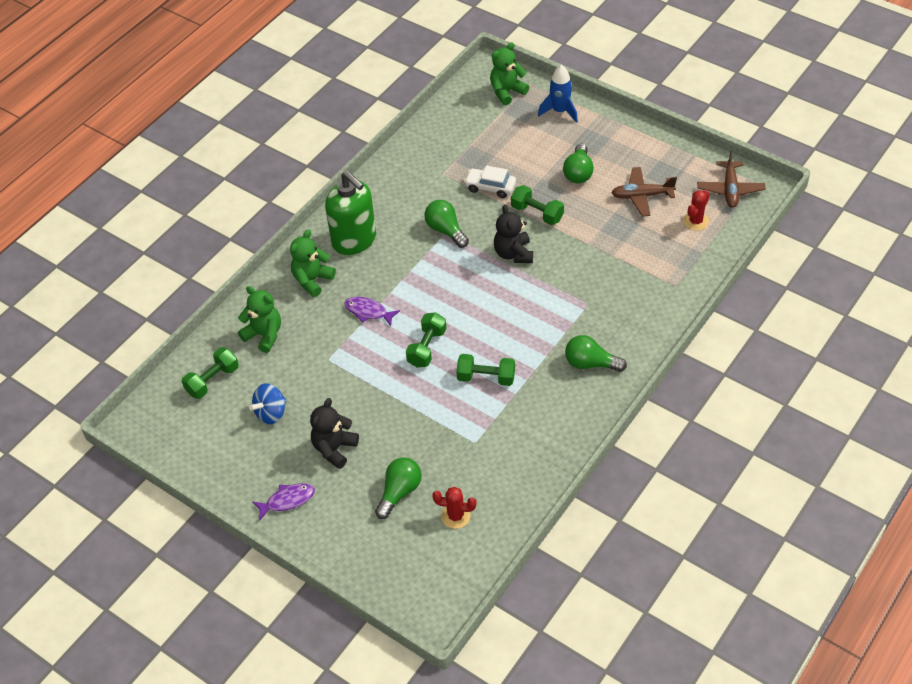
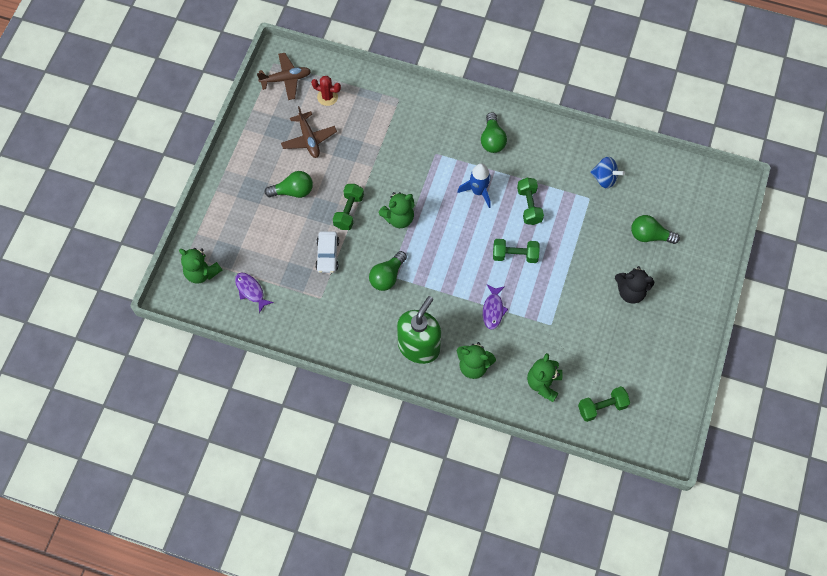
camera: 110 degrees left, 15 degrees up
green dumbbell [182,347,239,399] -> green dumbbell turned 45 degrees counterclockwise [578,386,630,422]
blue spinning top [249,383,287,424] -> blue spinning top moved to [590,157,625,189]
purple fish [252,483,315,520] -> purple fish moved to [235,273,274,313]
red cactus [432,487,476,529] -> none
black teddy bear [494,205,533,263] -> green teddy bear [378,192,414,228]
blue rocket [538,65,578,123] -> blue rocket moved to [457,163,491,208]

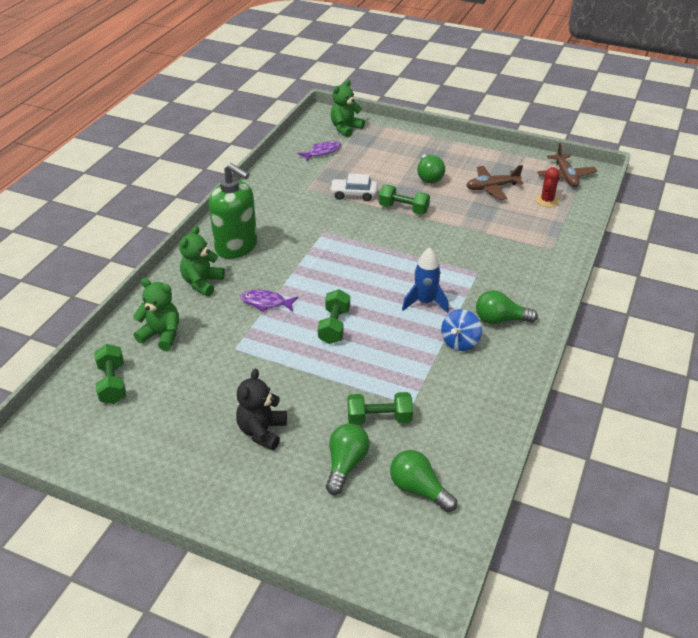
camera: 95 degrees right, 25 degrees down
green light bulb [369,251,407,291] -> green light bulb moved to [390,450,457,512]
green teddy bear [378,192,414,228] -> none
green dumbbell [517,178,544,225] -> green dumbbell moved to [348,392,413,425]
blue spinning top [590,157,625,189] -> blue spinning top moved to [441,309,482,351]

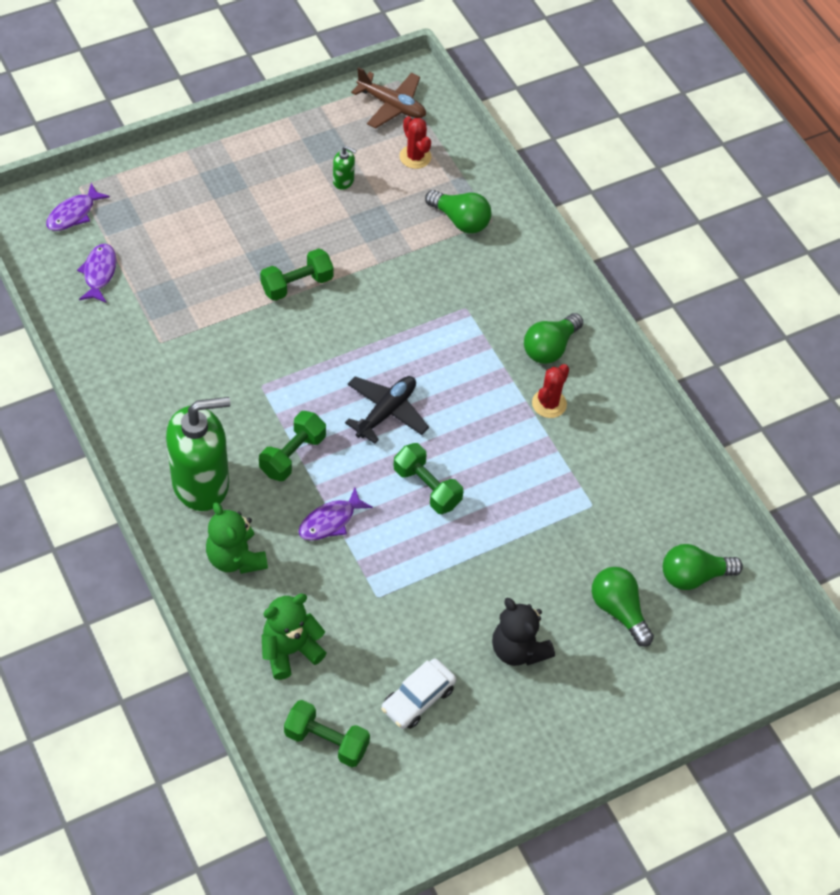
camera: 55 degrees left, 15 degrees up
green teddy bear [330,80,365,137] -> purple fish [46,183,110,231]
white car [330,173,378,201] -> white car moved to [381,659,456,729]
green dumbbell [348,392,413,425] -> green dumbbell moved to [259,411,326,481]
blue rocket [402,247,449,313] -> none
green light bulb [417,154,445,183] -> green light bulb moved to [425,190,491,233]
blue spinning top [441,309,482,351] -> red cactus [532,364,569,418]
brown plane [466,165,524,200] -> green soap dispenser [333,146,357,190]
none -> black plane [345,376,429,444]

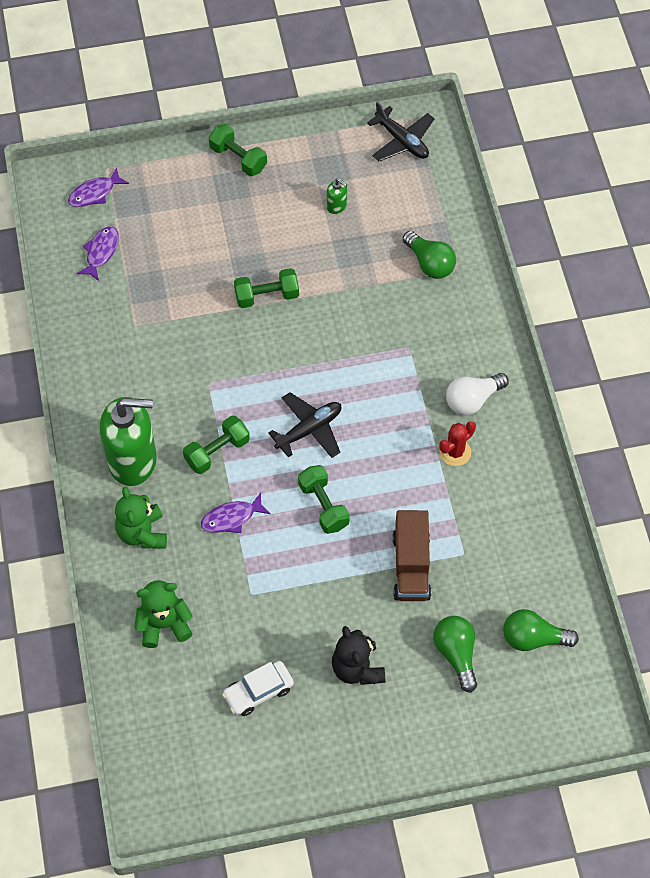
camera: 20 degrees right, 5 degrees up
green dumbbell [284,700,370,767] -> green dumbbell moved to [209,124,267,176]
brown plane [351,67,426,129] -> black plane [367,102,434,161]
red cactus [399,116,431,169] -> none
green light bulb [524,313,583,364] -> white light bulb [446,373,509,415]
none -> brown truck [393,510,431,601]

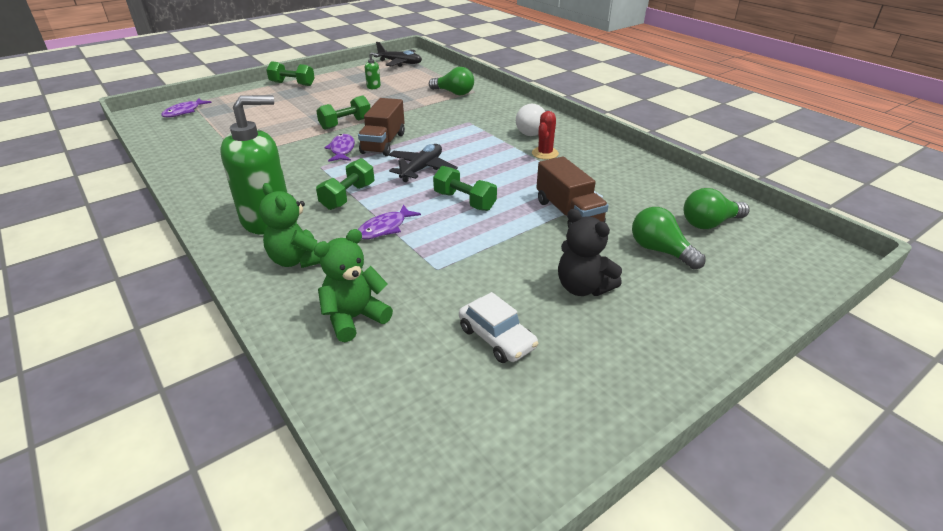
camera: 25 degrees left, 25 degrees down
purple fish [77,226,119,281] -> purple fish moved to [324,134,355,162]
white car [222,661,294,716] -> white car turned 75 degrees counterclockwise [459,292,538,363]
none -> brown truck [358,98,405,156]

